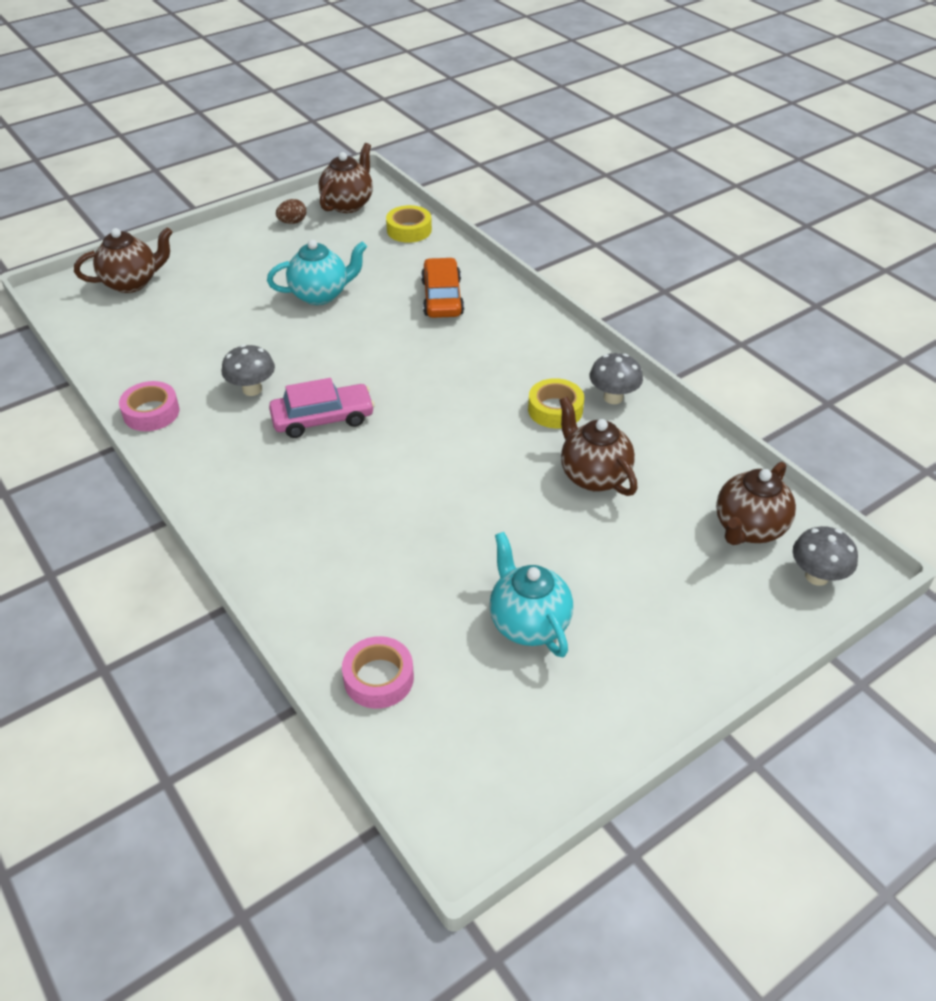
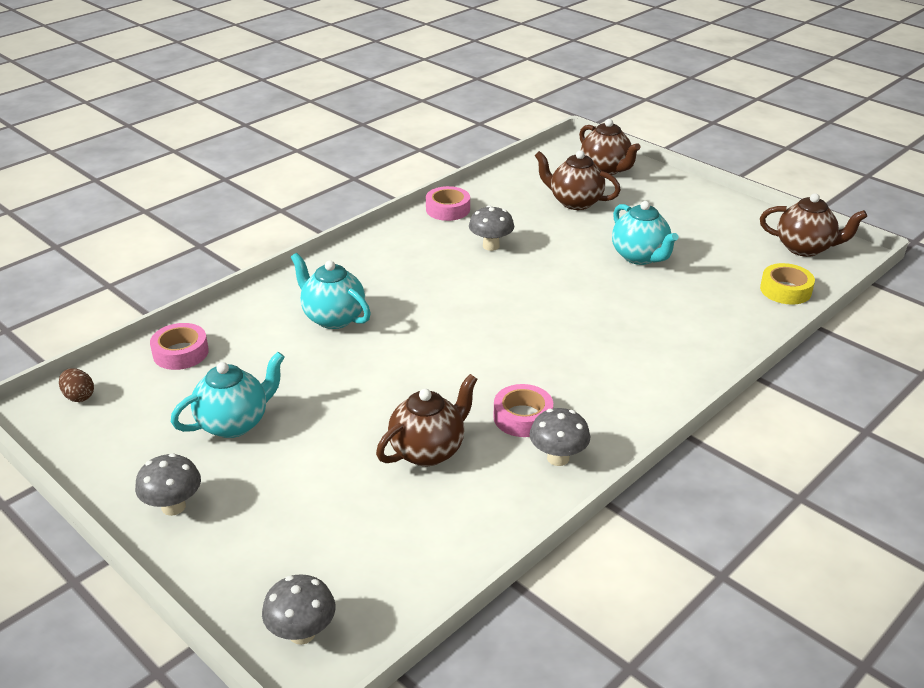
camera: 80 degrees right, 10 degrees down
pink car [269,378,375,438] -> none
brown egg [276,199,306,224] -> brown egg moved to [59,368,94,402]
orange car [421,258,464,318] -> none
yellow tape [528,378,584,429] -> pink tape [493,384,553,437]
brown teapot [716,462,796,545] -> brown teapot moved to [534,150,621,210]
none -> grey mushroom [135,453,201,516]
none -> turquoise teapot [291,253,371,329]

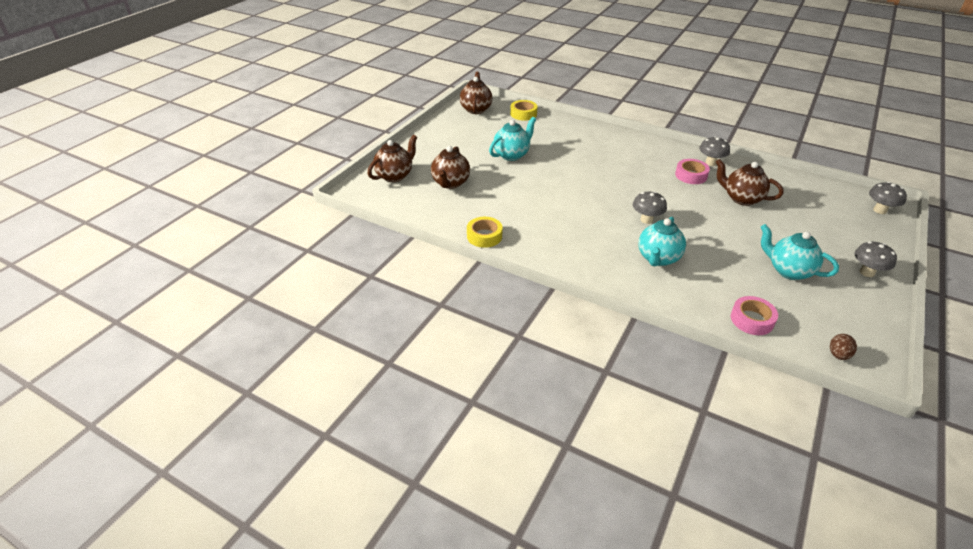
camera: 105 degrees left, 5 degrees up
pink tape [426,186,470,221] -> yellow tape [467,217,503,248]
grey mushroom [469,206,514,251] -> grey mushroom moved to [633,191,667,224]

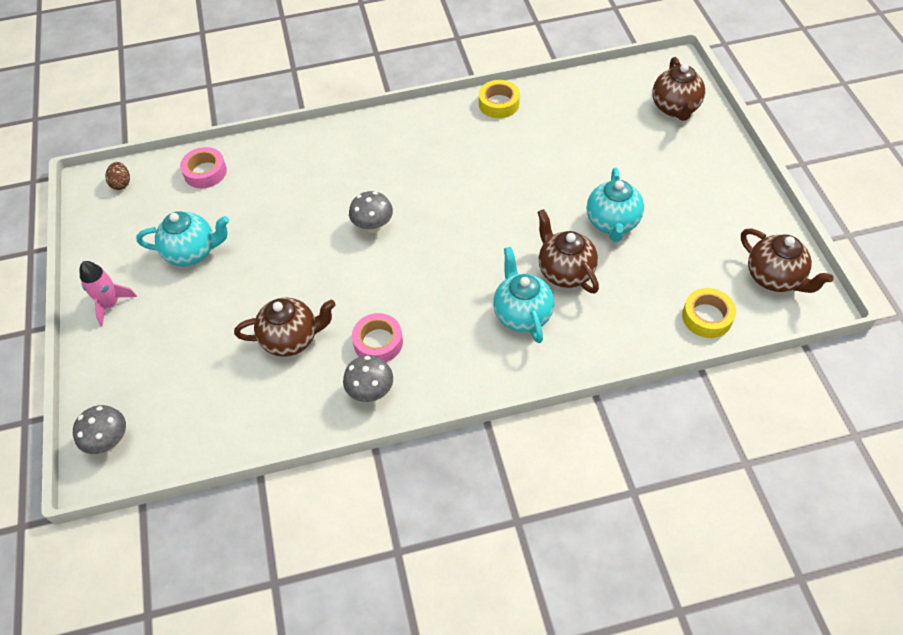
camera: 140 degrees right, 15 degrees up
brown teapot [431,146,470,189] -> brown teapot moved to [538,209,599,293]
turquoise teapot [638,217,686,266] -> turquoise teapot moved to [493,247,554,343]
grey mushroom [854,241,897,277] -> pink rocket [79,261,137,326]

